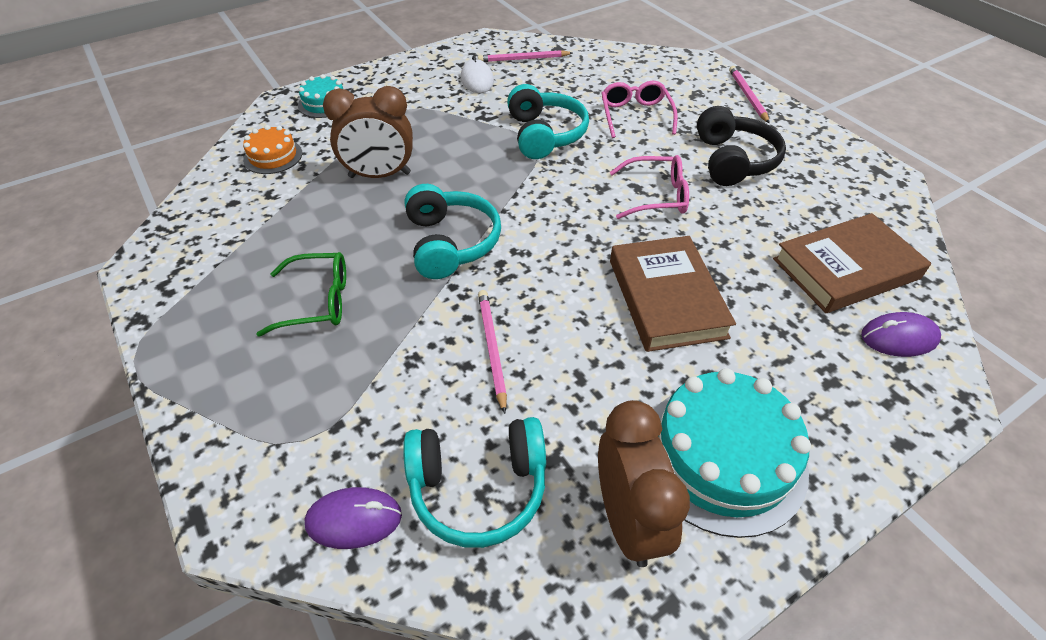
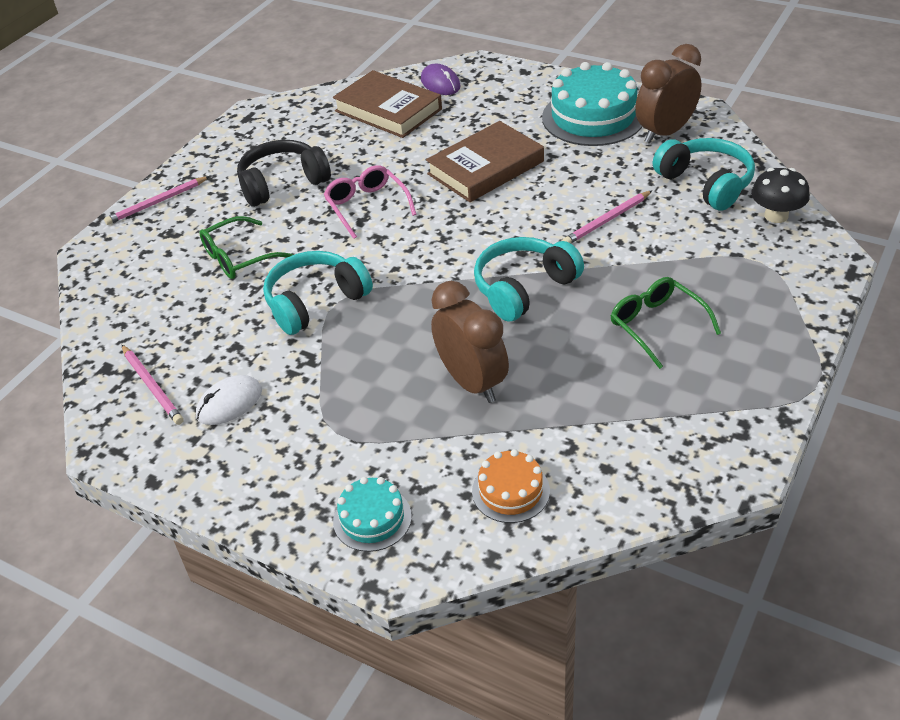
camera: 115 degrees left, 5 degrees down
purple mouse [305,487,402,549] -> black mushroom [751,168,810,223]
pink glasses [602,81,678,138] -> green glasses [199,216,293,279]

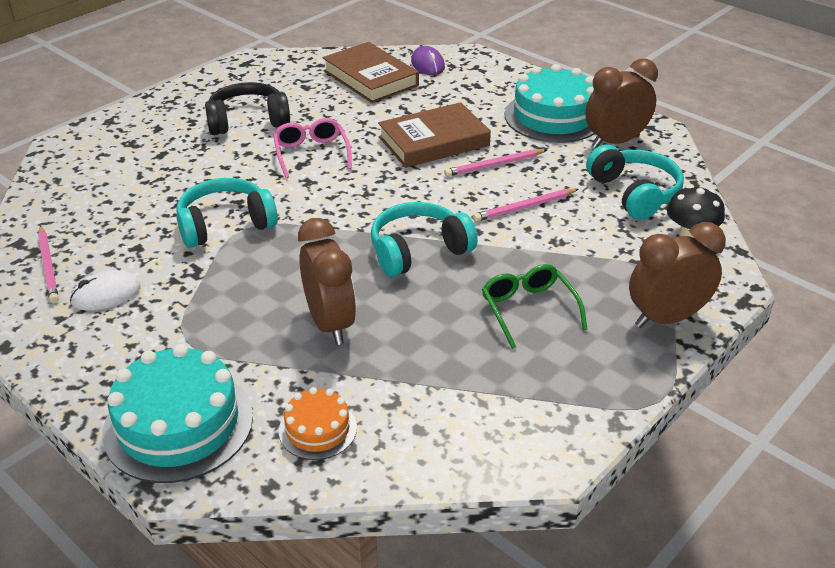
camera: 10 degrees right, 5 degrees down
pink pencil [104,176,210,225] -> pink pencil moved to [444,149,547,177]
green glasses [199,216,293,279] -> none
turquoise cake [333,477,412,552] -> turquoise cake [102,344,253,483], size x1.90
none -> brown clock [629,222,726,328]

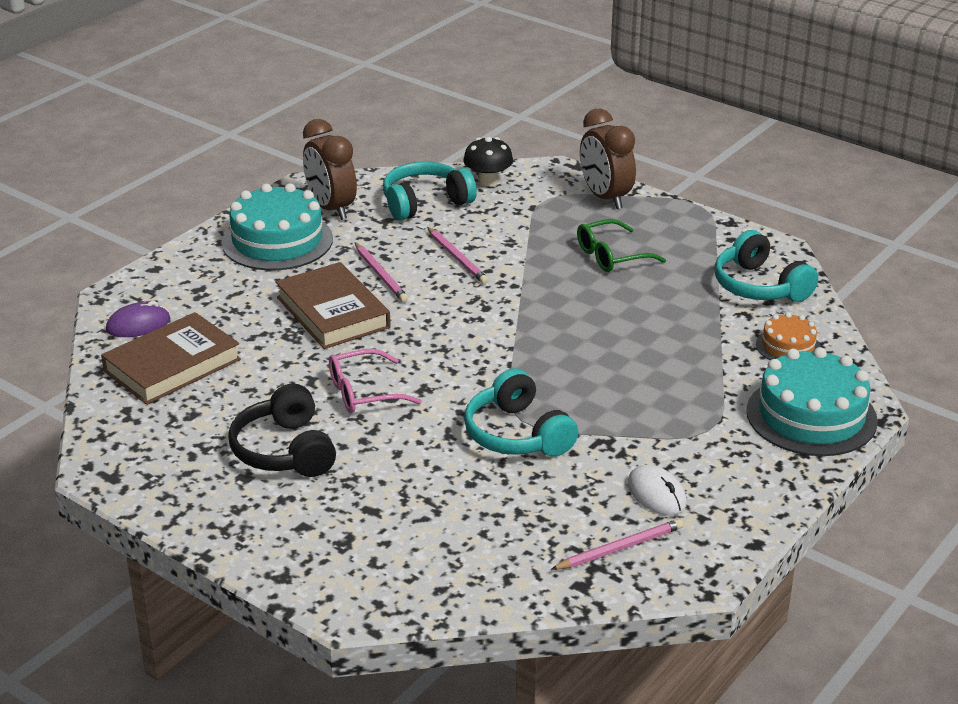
camera: 95 degrees left, 5 degrees down
brown clock [298,218,356,345] -> none
turquoise headphones [371,202,478,277] -> turquoise headphones moved to [715,230,818,302]

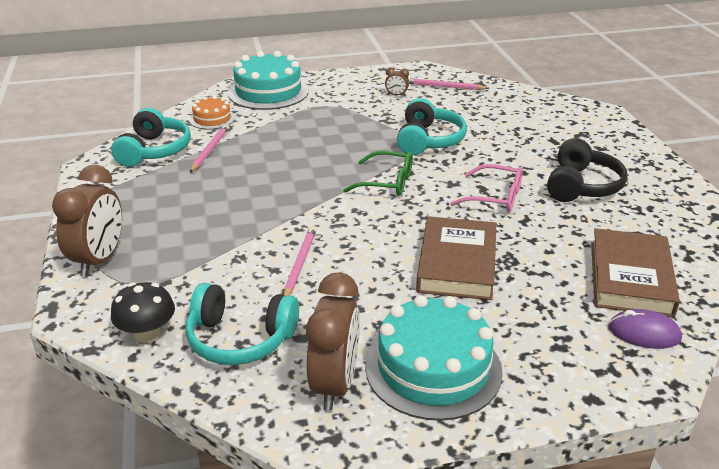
camera: 140 degrees left, 0 degrees up
brown book [101,312,241,405] -> brown book turned 75 degrees counterclockwise [591,228,680,317]
pink pencil [355,242,408,302] -> pink pencil moved to [190,124,229,173]
green glasses [577,219,666,272] -> green glasses moved to [343,151,413,196]
white mouse [628,465,687,515] -> brown clock [385,67,409,96]

